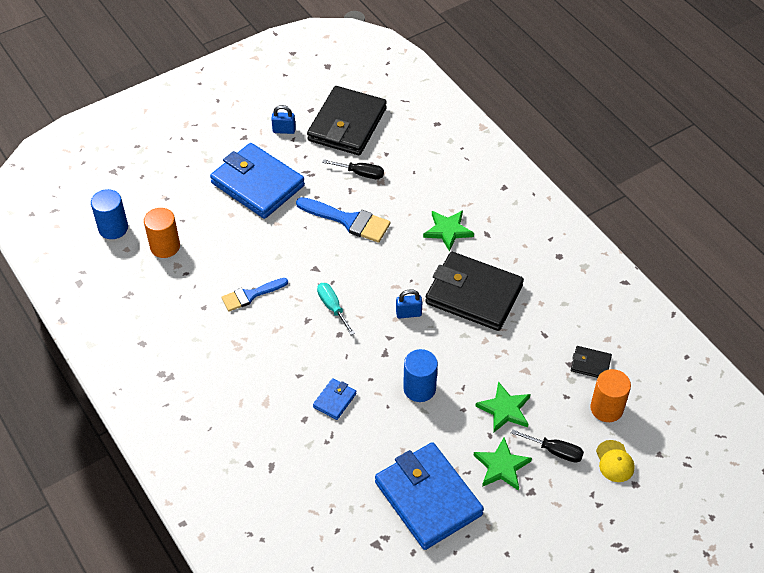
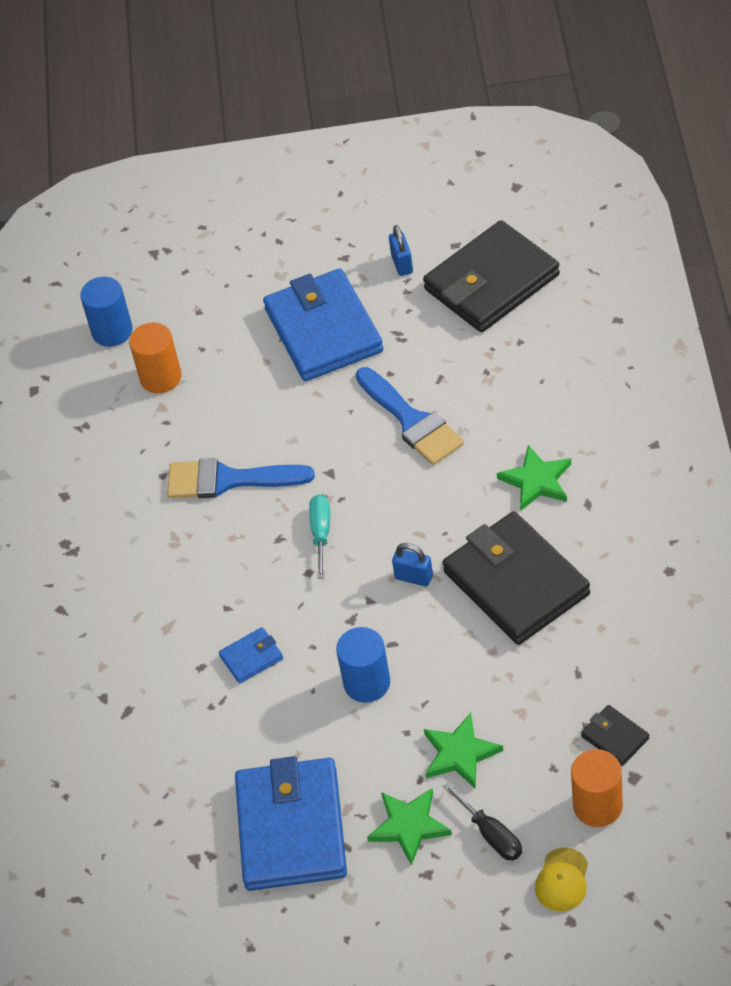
camera: 35 degrees right, 0 degrees up
blue brush [221,278,288,312] -> blue brush [167,458,315,498], size x1.51
blue padlock [271,105,296,134] -> blue padlock turned 45 degrees clockwise [389,225,413,276]
black screwdriver [322,159,384,179] -> none

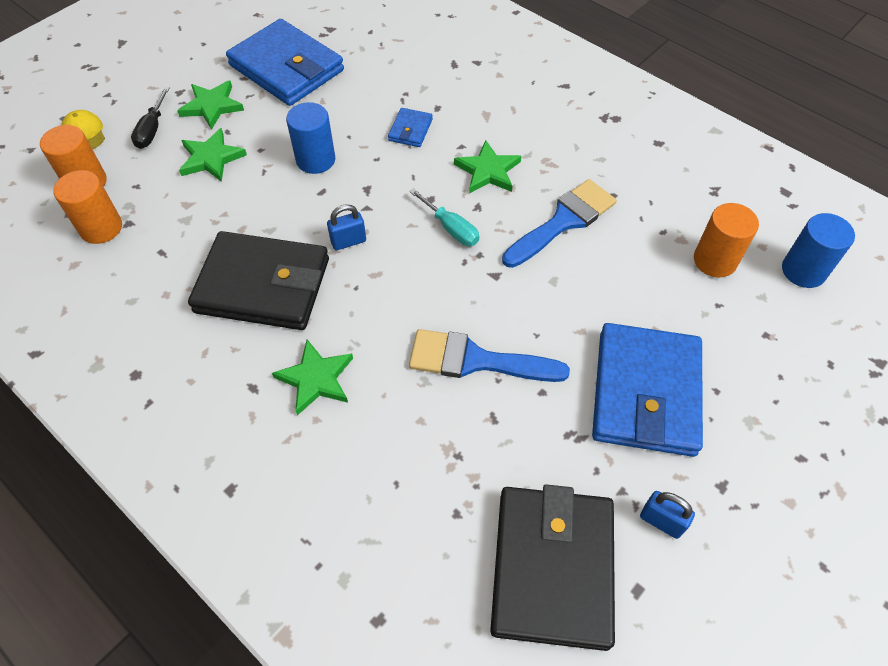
camera: 130 degrees right, 5 degrees up
blue wallet [263,268,383,381] -> blue wallet turned 75 degrees clockwise [592,323,703,457]
black screwdriver [443,782,522,861] -> black screwdriver turned 90 degrees counterclockwise [131,87,170,149]
black wallet [581,705,649,766] -> orange cylinder [53,170,122,244]
none -> green star [454,140,521,193]

